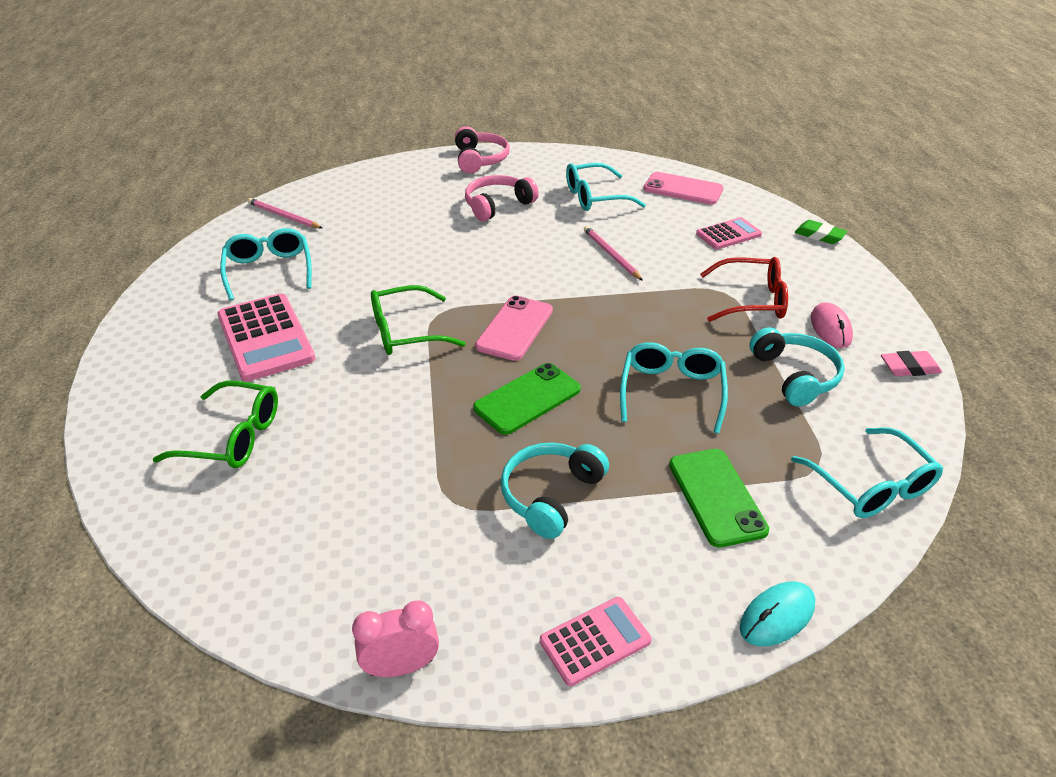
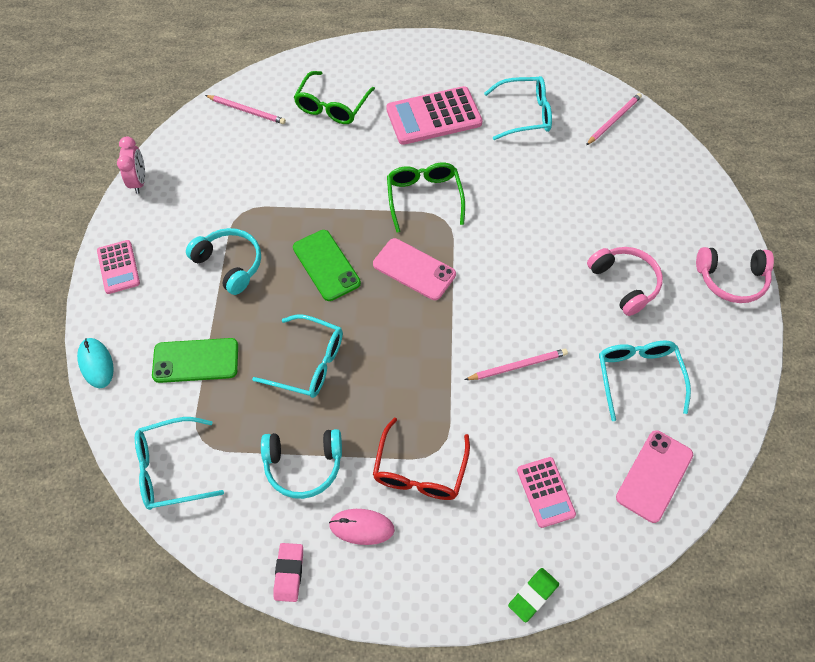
camera: 100 degrees right, 20 degrees up
none -> pink pencil [205,95,286,124]

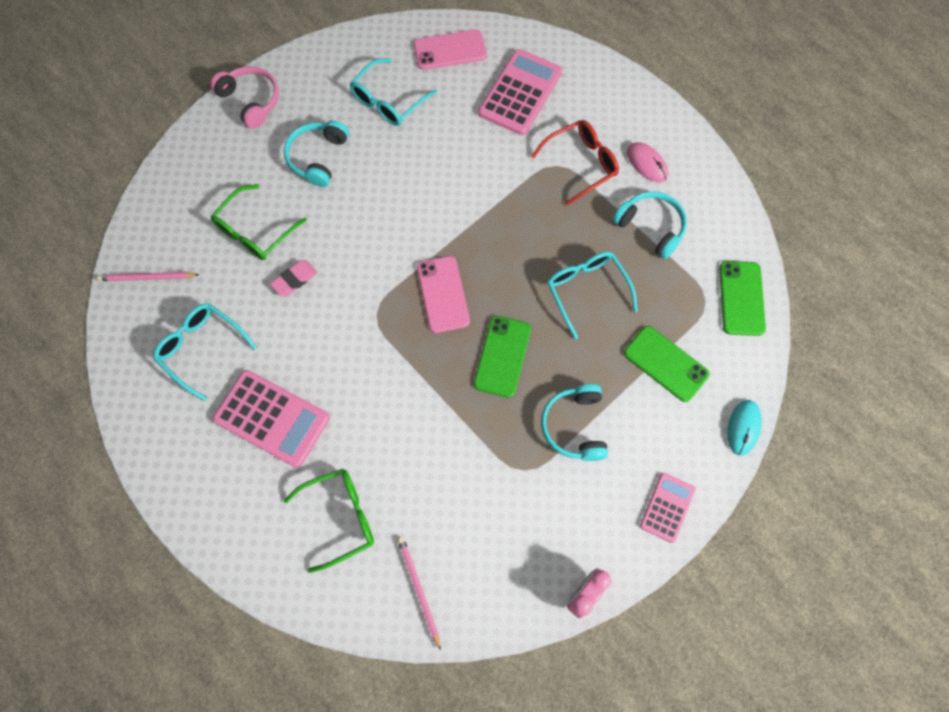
camera: 135 degrees left, 10 degrees up
turquoise glasses [135,417,224,510] -> green phone [719,261,766,336]
pink eraser [273,543,303,602] -> pink eraser moved to [270,260,318,296]
green glasses [387,162,465,232] -> green glasses moved to [211,184,307,260]
pink pencil [465,349,568,380] -> none
green eraser [508,568,559,623] -> none
pink calculator [517,457,576,528] -> pink calculator [478,49,562,135], size x1.73
pink headphones [587,247,663,316] -> turquoise headphones [284,120,349,187]

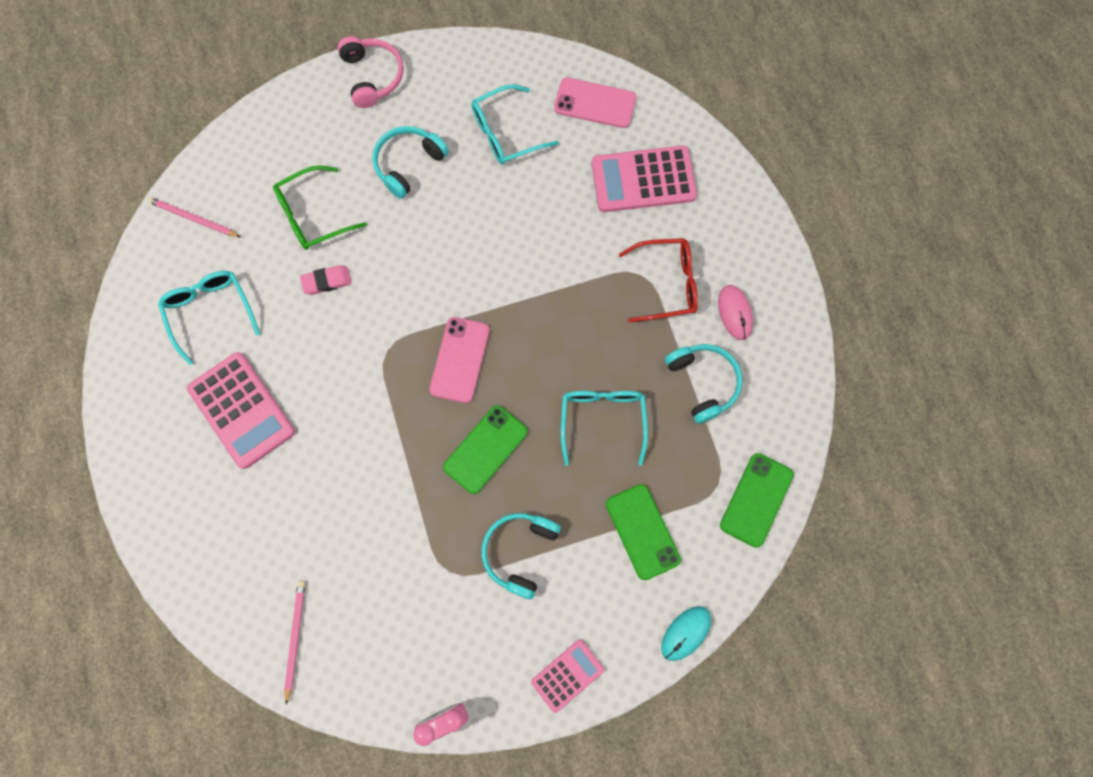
camera: 25 degrees right, 5 degrees up
green glasses [284,469,374,573] -> none
pink calculator [478,49,562,135] -> pink calculator turned 150 degrees counterclockwise [592,146,697,212]

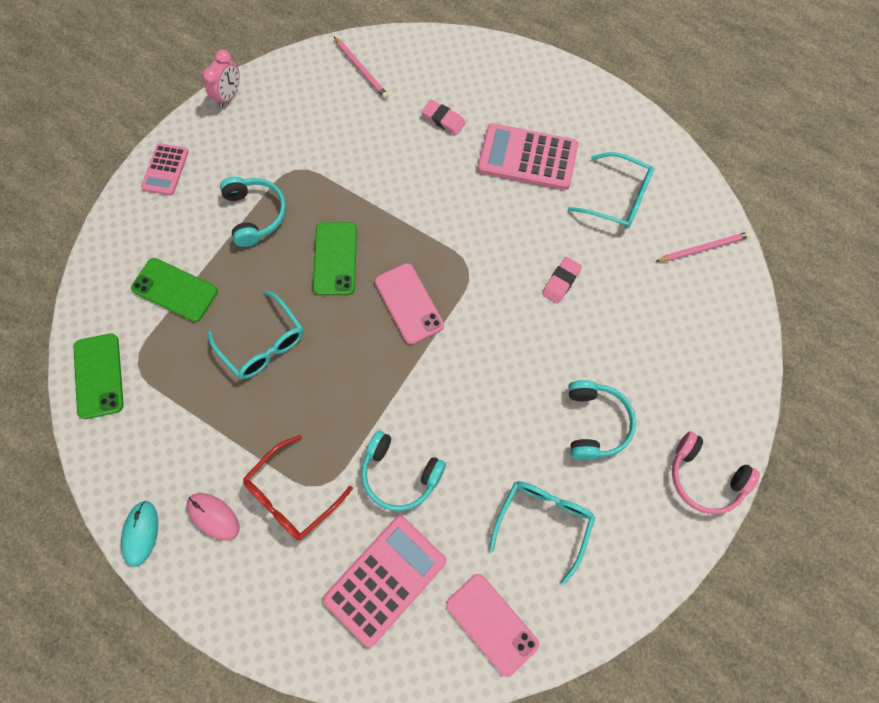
camera: 140 degrees right, 5 degrees down
green glasses [273,166,367,250] -> none
pink phone [554,78,636,128] -> pink phone turned 75 degrees clockwise [446,574,539,677]
turquoise mouse [661,606,711,661] -> turquoise mouse moved to [121,501,158,567]
turquoise headphones [665,344,743,424] -> turquoise headphones moved to [361,431,446,511]
none -> pink eraser [422,100,465,135]

